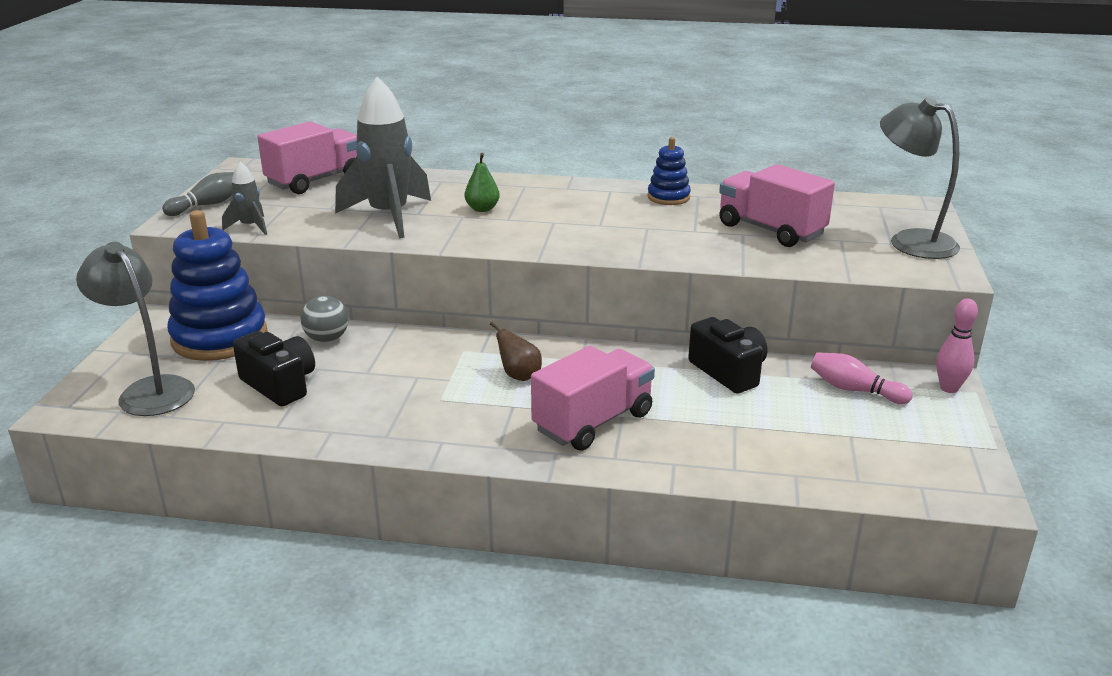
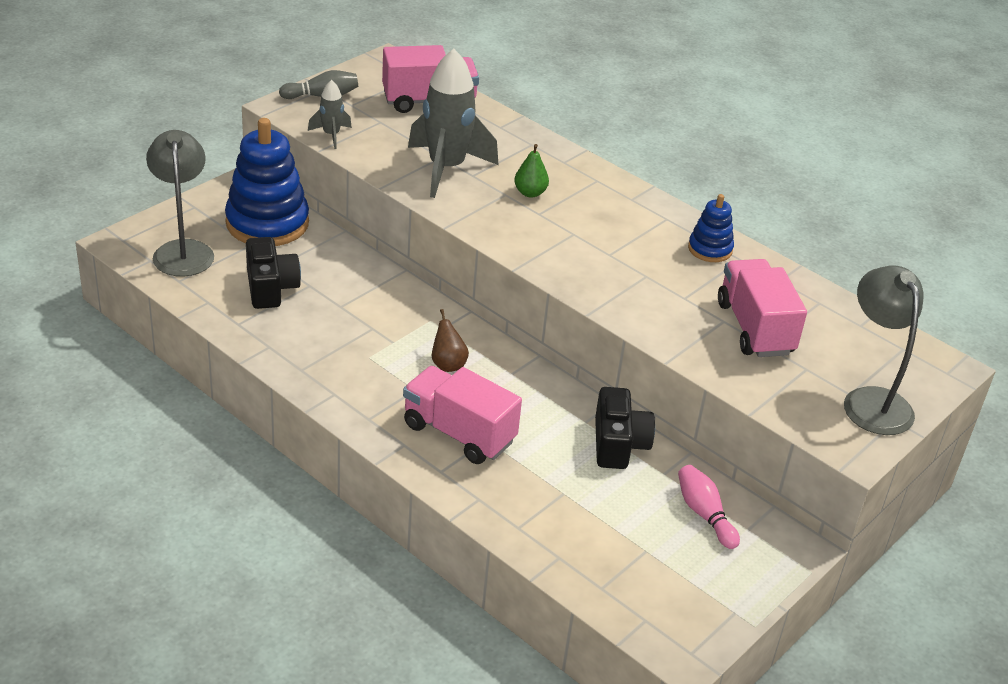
camera: 30 degrees right, 10 degrees up
grey ball [301,296,348,342] -> none
pink truck [531,346,655,451] -> pink truck turned 135 degrees counterclockwise [403,366,522,464]
pink bowling pin [936,298,978,393] -> none

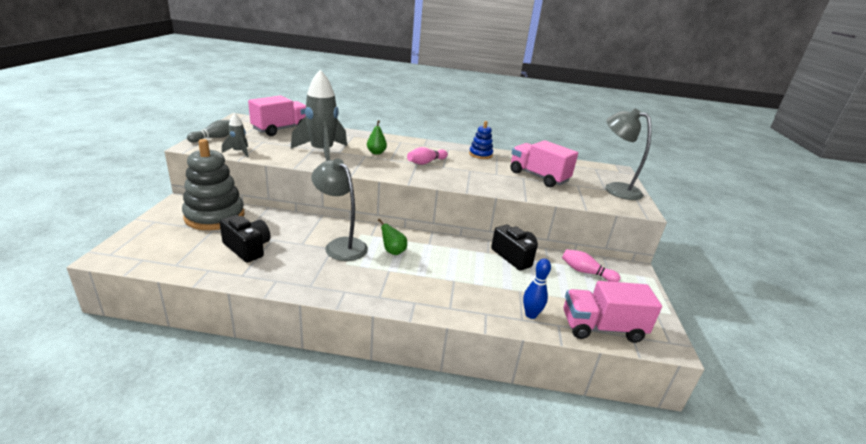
camera: 35 degrees left, 10 degrees down
grey lamp [146,130,214,277] -> grey lamp moved to [311,158,368,261]
blue stacking toy [225,118,309,246] -> grey stacking toy [182,139,245,230]
pink truck [403,366,522,464] -> pink truck moved to [564,281,662,343]
brown pear [432,309,469,372] -> green pear [378,219,407,255]
none -> pink bowling pin [407,147,448,165]
none -> blue bowling pin [523,258,551,319]

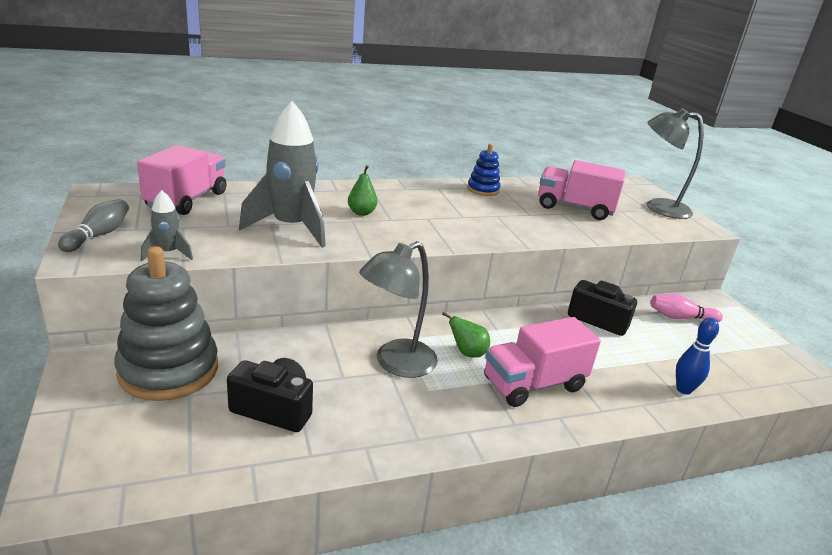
camera: 25 degrees left, 0 degrees up
grey lamp [311,158,368,261] -> grey lamp turned 60 degrees counterclockwise [359,241,438,378]
pink bowling pin [407,147,448,165] -> none
pink truck [564,281,662,343] -> pink truck moved to [484,317,601,407]

